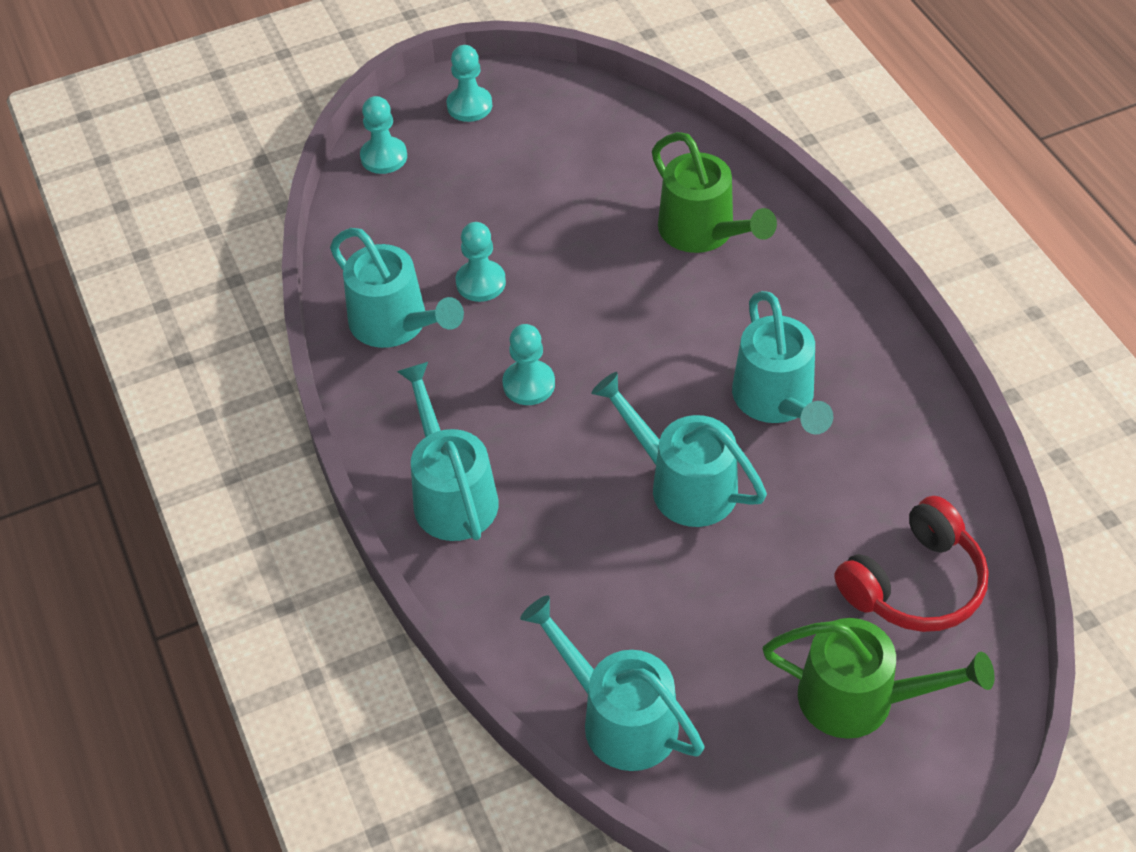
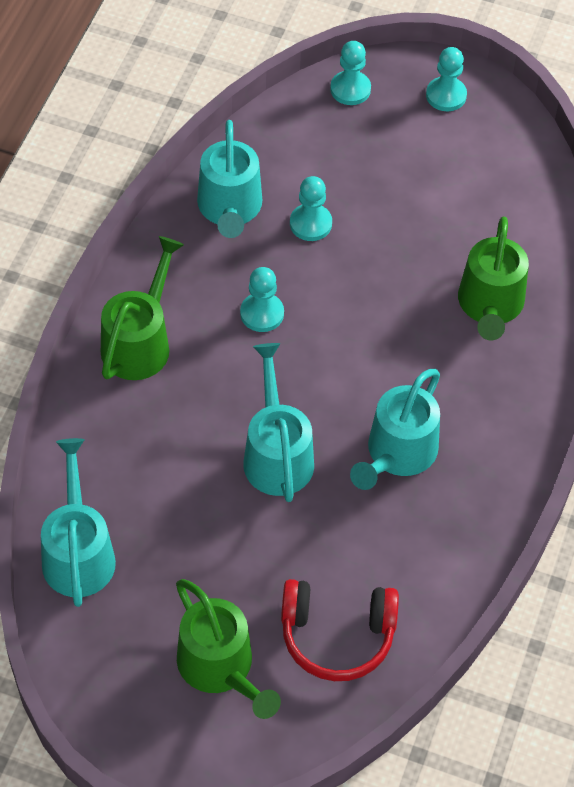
camera: 40 degrees right, 5 degrees up
turquoise watering can [397,362,499,541] -> green watering can [101,236,184,380]

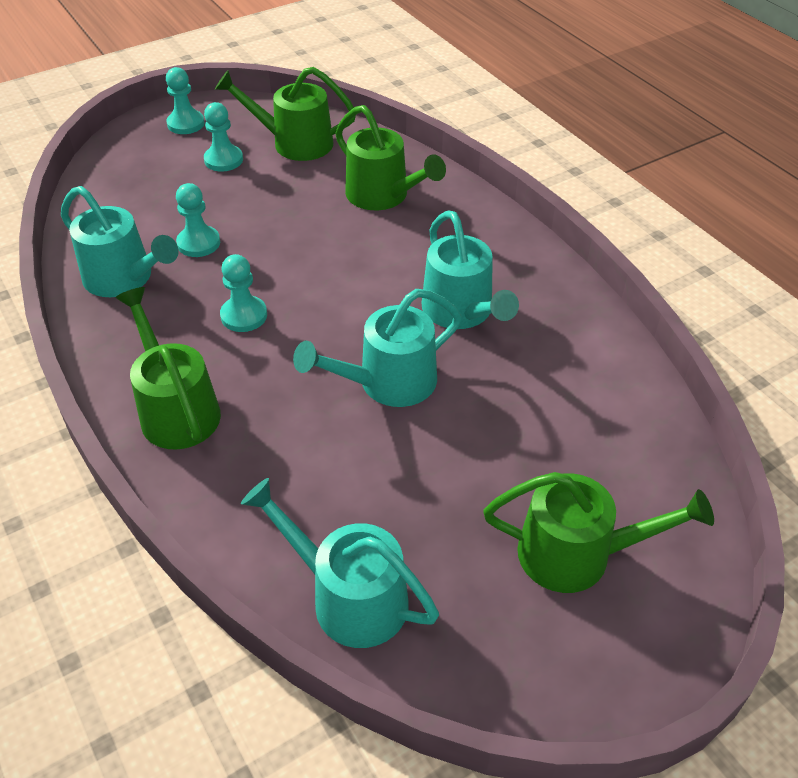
camera: 50 degrees left, 10 degrees down
turquoise watering can [243,343,314,502] -> turquoise watering can turned 60 degrees counterclockwise [293,289,462,407]
red headphones [281,579,399,681] -> none
turquoise pawn [330,41,371,105] -> turquoise pawn moved to [204,102,243,172]
none -> green watering can [215,67,356,161]

